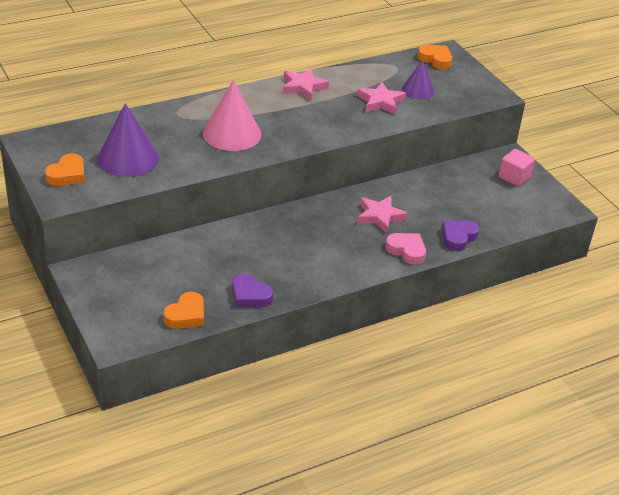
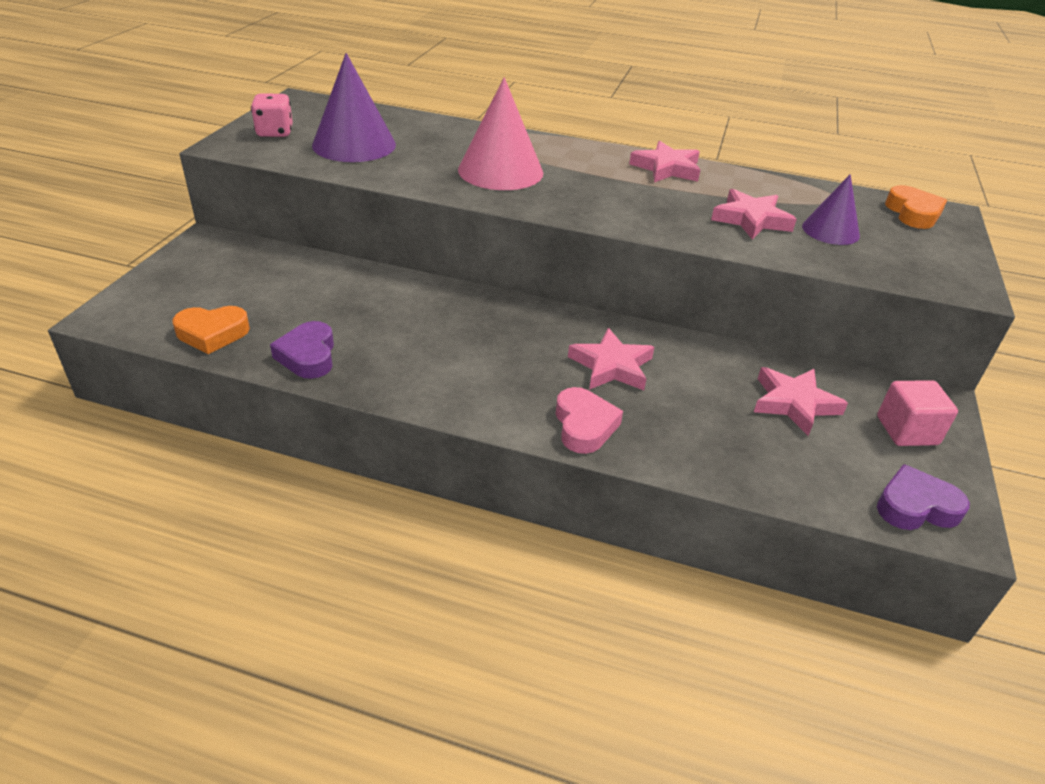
camera: 45 degrees right, 0 degrees up
orange heart [45,153,84,186] -> pink dice [251,94,293,137]
purple heart [442,220,479,251] -> purple heart moved to [877,464,970,530]
none -> pink star [754,367,848,436]

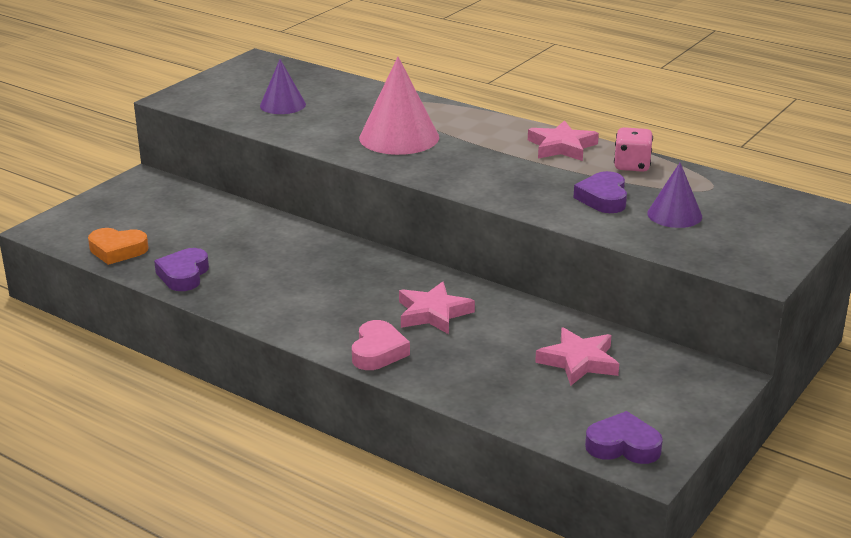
camera: 20 degrees right, 10 degrees down
pink dice [251,94,293,137] -> pink dice moved to [614,127,653,172]
purple cone [312,53,396,162] -> purple cone [260,59,306,114], size x0.60
pink star [711,189,797,240] -> purple heart [574,171,627,213]
pink cube [877,380,958,446] -> none
orange heart [885,185,947,229] -> none

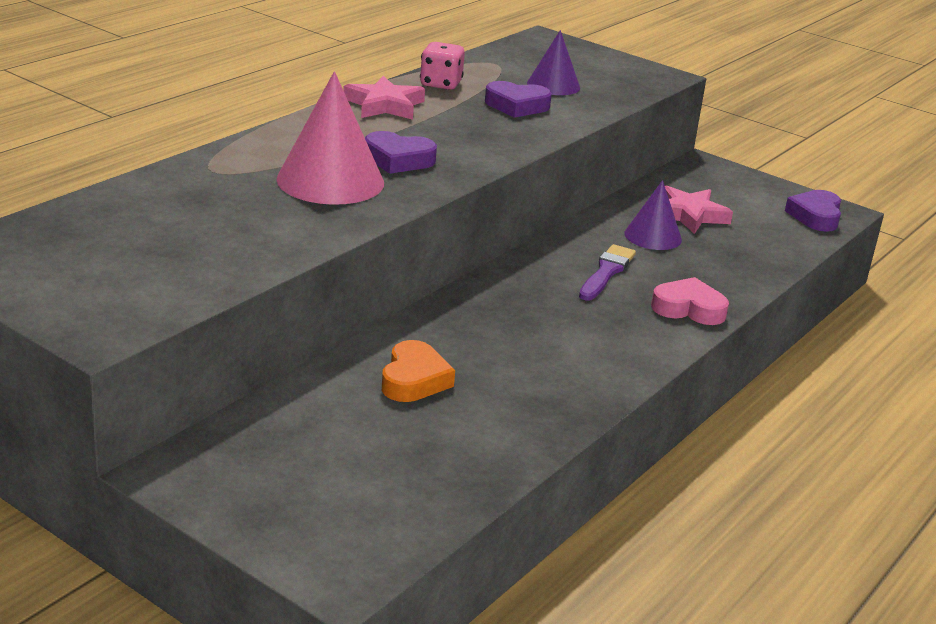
camera: 90 degrees left, 0 degrees up
orange heart [88,228,149,265] -> orange heart moved to [382,340,455,402]
purple heart [154,248,209,291] -> purple heart moved to [365,131,437,174]
purple cone [260,59,306,114] -> purple cone moved to [625,180,682,250]
pink star [399,281,475,334] -> purple brush [579,244,636,301]

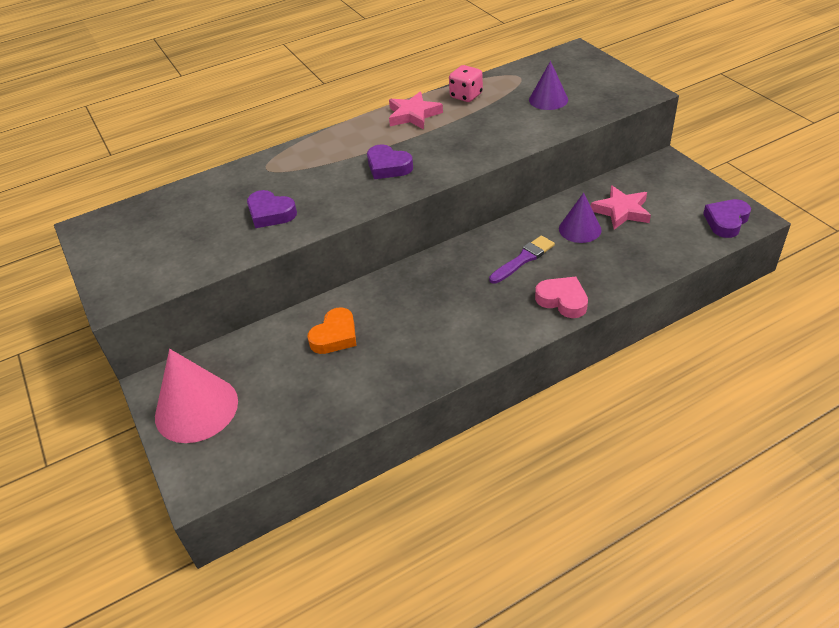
camera: 30 degrees right, 15 degrees up
pink cone [276,71,384,205] -> pink cone moved to [155,349,238,443]
purple heart [485,81,552,118] -> purple heart moved to [247,190,297,228]

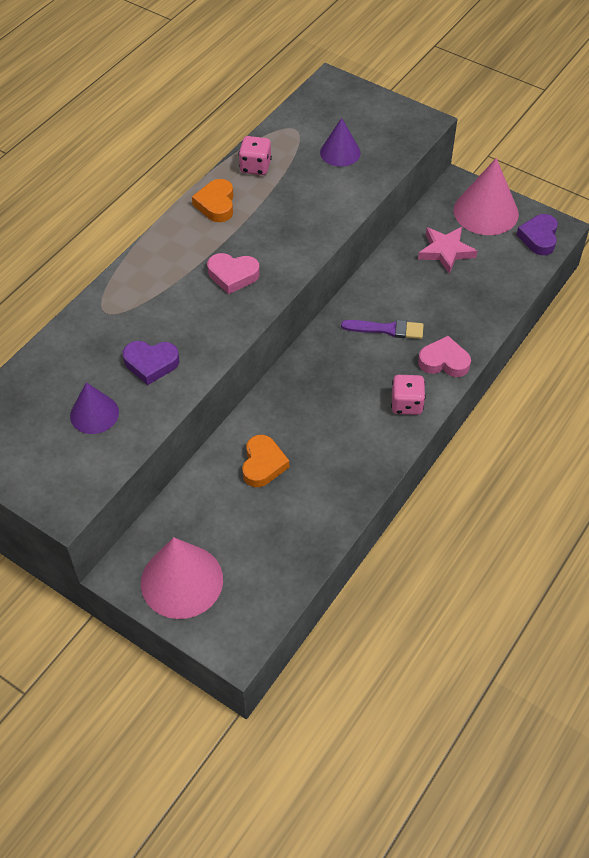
camera: 30 degrees left, 10 degrees up
purple heart [367,144,413,179] -> pink heart [207,253,260,294]
pink star [389,91,443,129] -> orange heart [192,179,233,222]
purple brush [489,235,555,284] -> purple brush turned 75 degrees clockwise [341,320,424,339]
purple cone [559,193,602,243] -> purple cone moved to [70,382,119,434]
none -> pink dice [391,375,426,415]
none -> pink cone [454,158,519,235]

